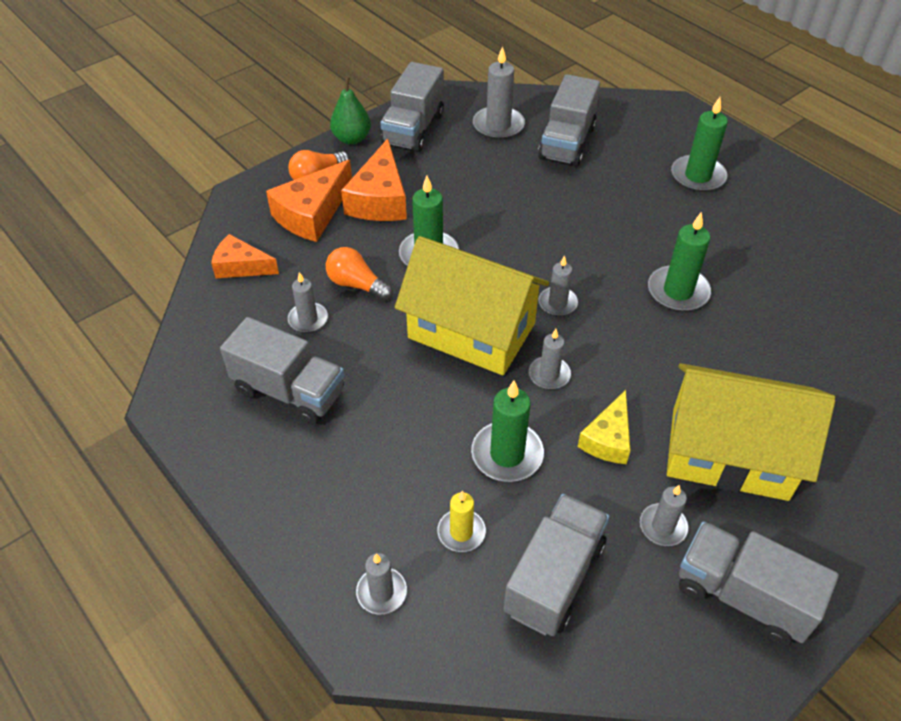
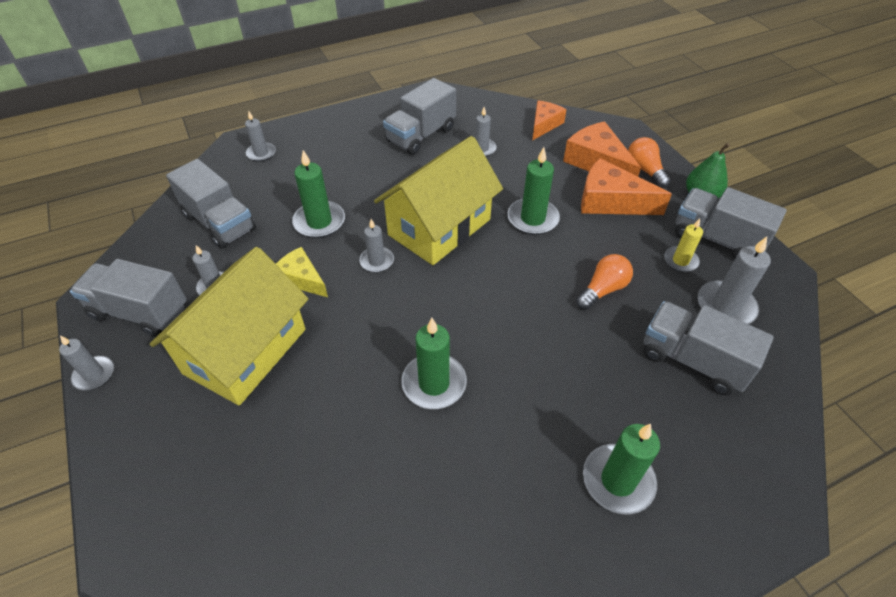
camera: 105 degrees right, 0 degrees up
orange light bulb [326,247,393,301] -> orange light bulb moved to [576,254,633,310]
yellow candle [438,491,486,552] -> yellow candle moved to [664,218,703,272]
grey candle [538,255,578,316] -> grey candle moved to [59,336,114,390]
grey truck [679,521,839,645] -> grey truck turned 120 degrees counterclockwise [70,259,187,337]

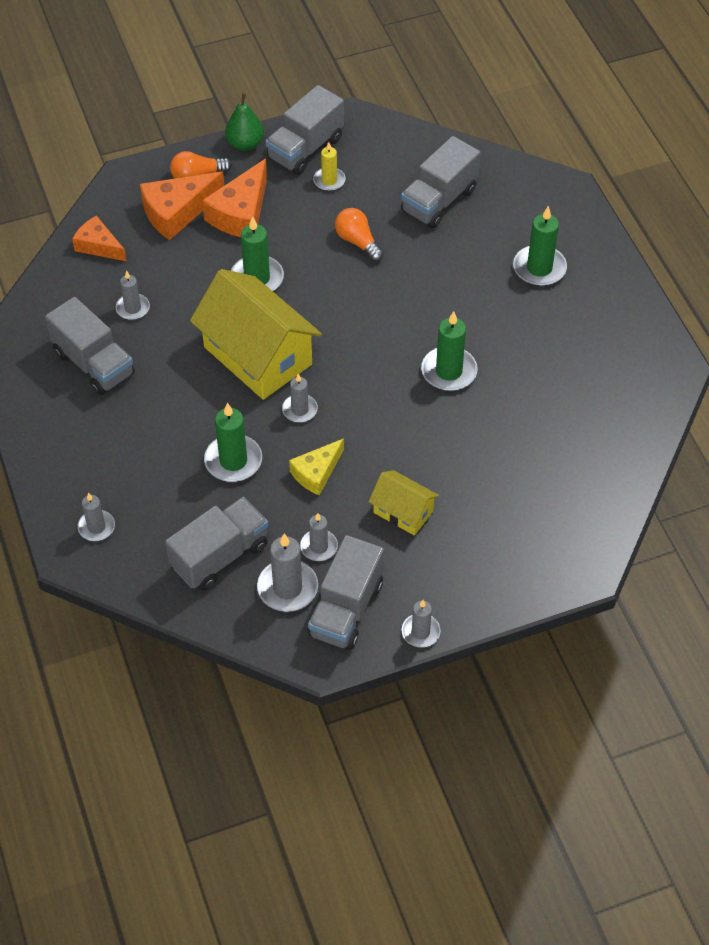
camera: 85 degrees left, 5 degrees up
yellow house [150,247,308,406] -> yellow house [369,470,439,536], size x0.51
grey candle [698,236,771,324] -> grey candle moved to [257,534,318,612]

